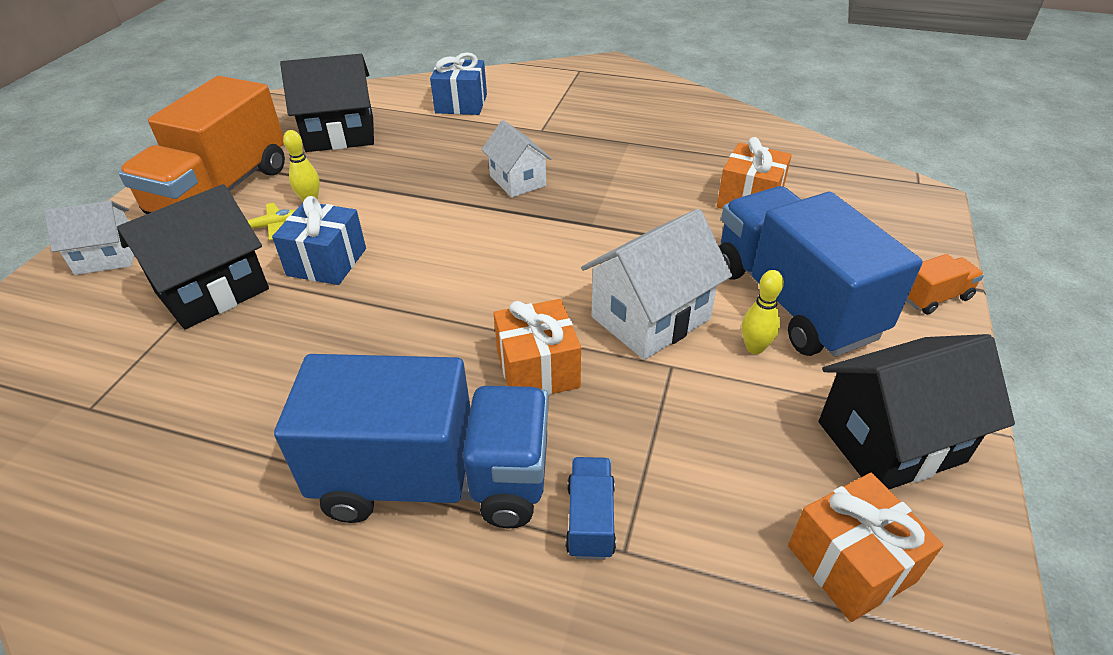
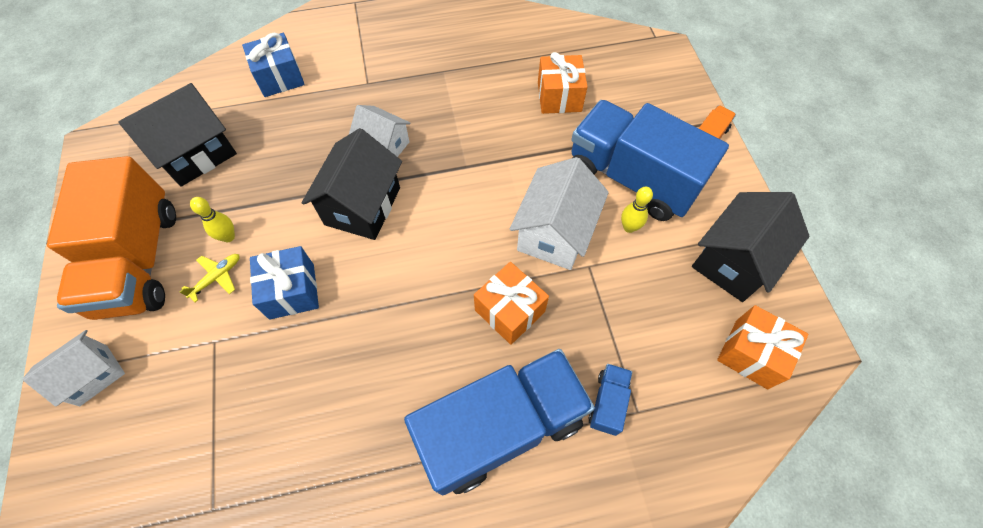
camera: 30 degrees left, 20 degrees up
black house [117,184,269,330] -> black house moved to [302,128,402,240]
blue truck [565,457,616,560] -> blue truck turned 45 degrees clockwise [589,364,632,436]

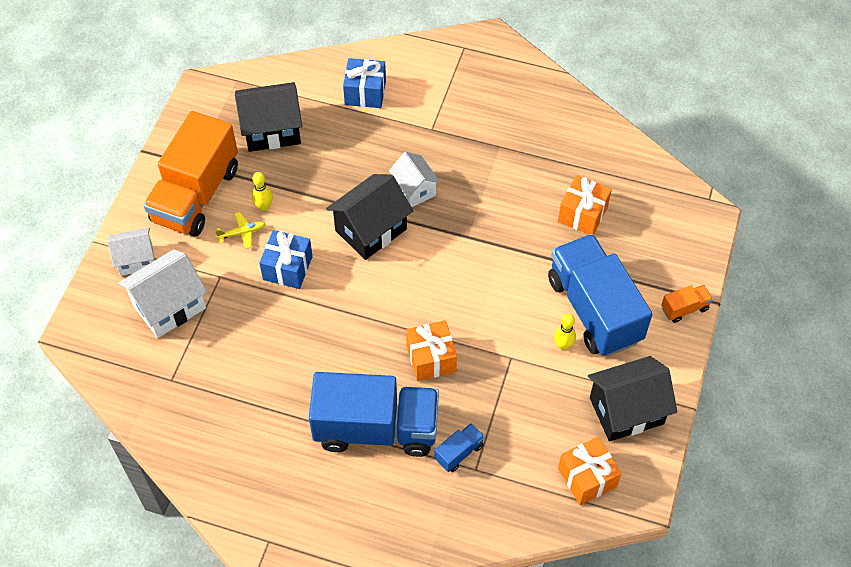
camera: 30 degrees right, 5 degrees down
white house [510,157,609,270] -> white house moved to [118,249,207,338]

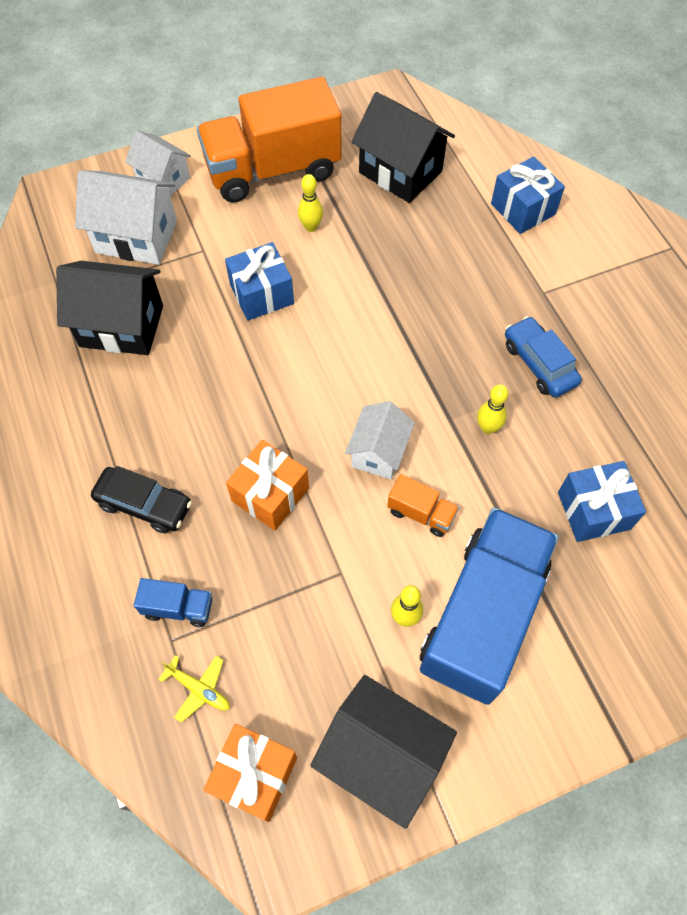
camera: 50 degrees right, 5 degrees up
yellow plane [215,212,265,249] -> yellow plane moved to [158,655,230,723]
blue truck [309,372,439,457] -> black car [91,466,192,534]
black house [326,174,413,260] -> black house moved to [56,261,163,355]
white house [389,152,441,207] -> white house moved to [345,401,415,479]
orange gift [558,175,612,235] -> blue gift [558,461,646,542]
orange truck [661,285,713,323] -> orange truck moved to [387,474,459,537]
none -> yellow bowling pin [477,384,509,434]
none -> blue car [505,316,582,398]

